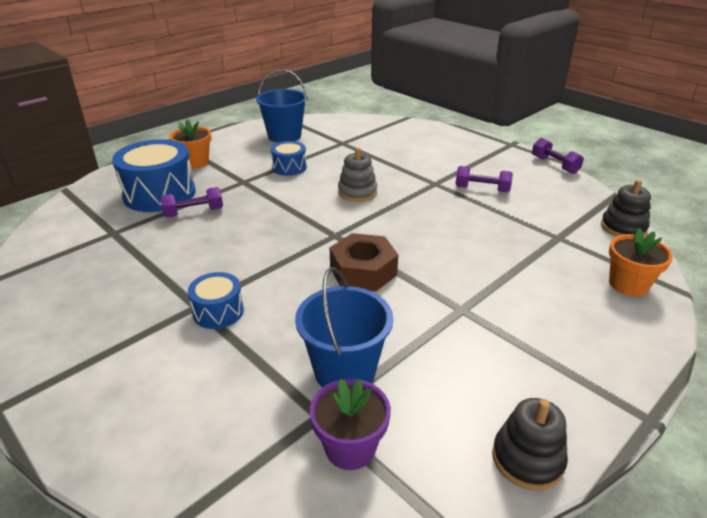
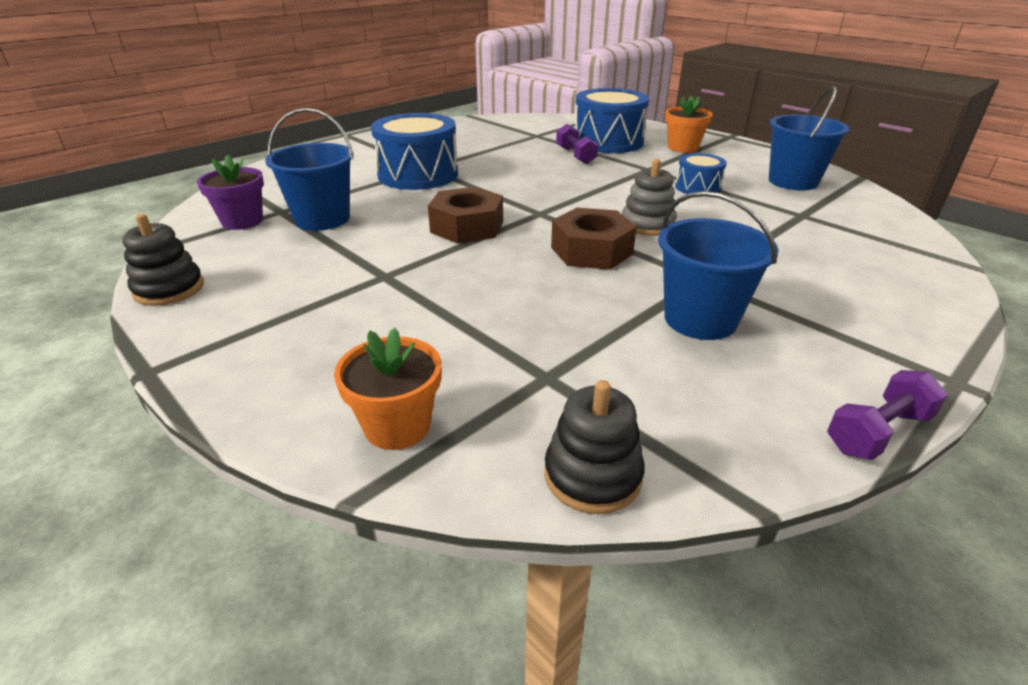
camera: 90 degrees right, 0 degrees up
blue drum [188,272,244,329] -> blue drum [371,113,458,190], size x1.89
purple dumbbell [455,166,513,192] -> blue bucket [658,191,779,340]
none -> brown nut [551,208,637,270]

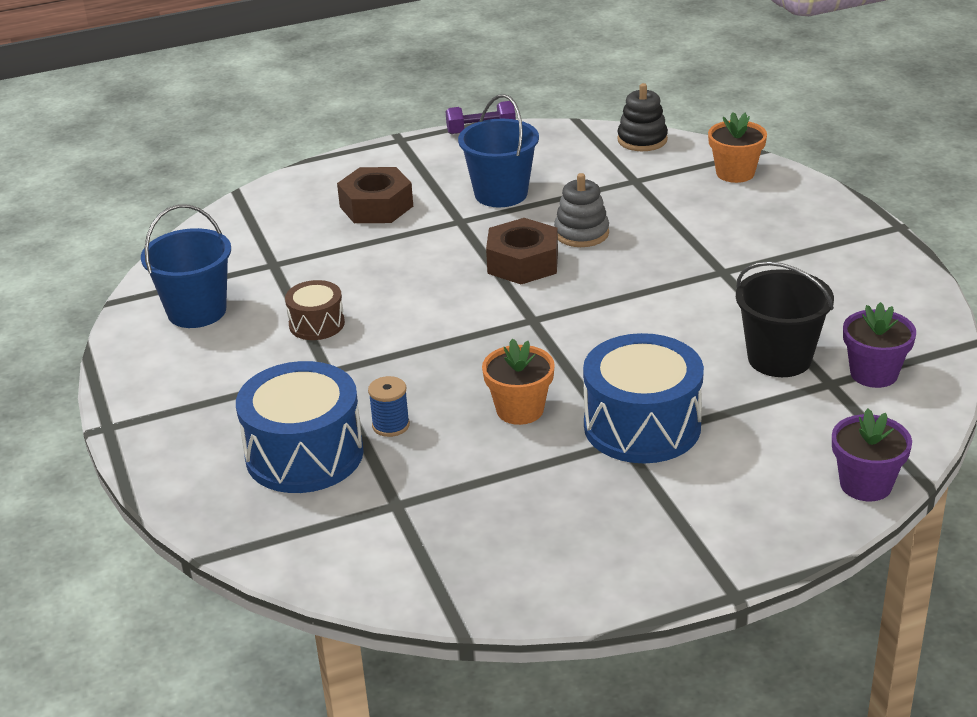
camera: 155 degrees left, 0 degrees up
black stacking toy [122,214,204,306] -> none
blue bucket [265,108,353,231] -> black bucket [736,261,834,377]
brown nut [428,187,503,244] -> brown nut moved to [337,167,413,223]
purple dumbbell [556,124,599,164] -> blue spool [368,376,410,437]
grey stacking toy [622,159,677,236] -> grey stacking toy moved to [554,173,609,247]
orange flower pot [665,96,713,153] -> orange flower pot moved to [482,339,555,425]
blue drum [675,153,727,194] -> brown drum [285,280,345,340]
none -> purple flower pot [832,409,912,501]

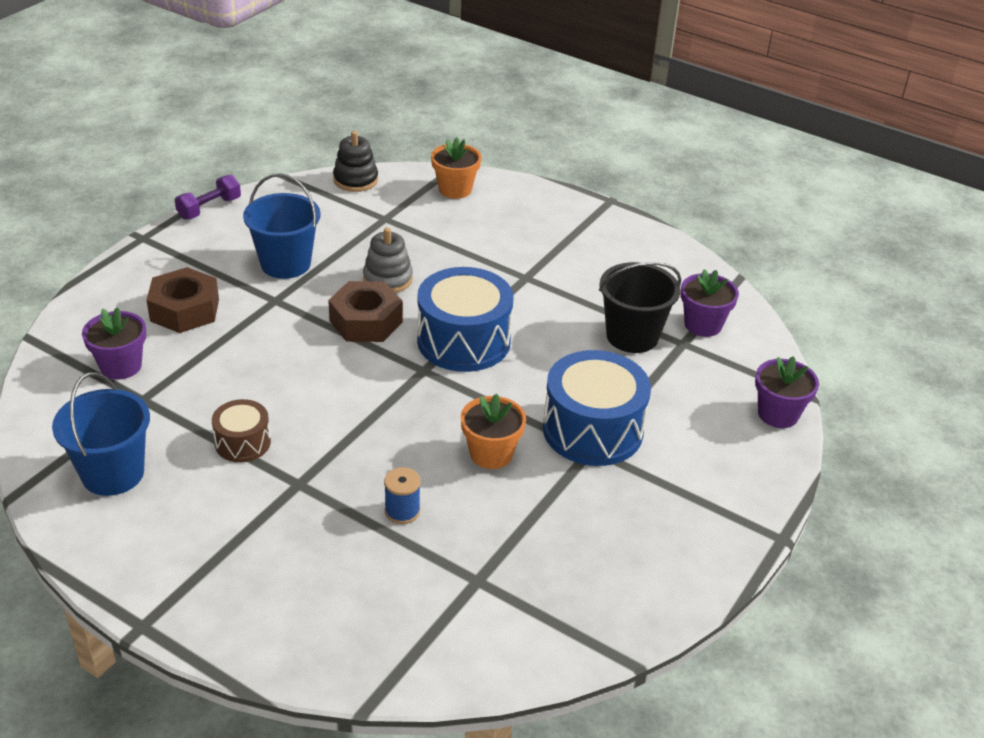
camera: 40 degrees left, 5 degrees up
blue drum [236,361,364,493] -> blue drum moved to [417,267,513,372]
none -> purple flower pot [82,307,146,380]

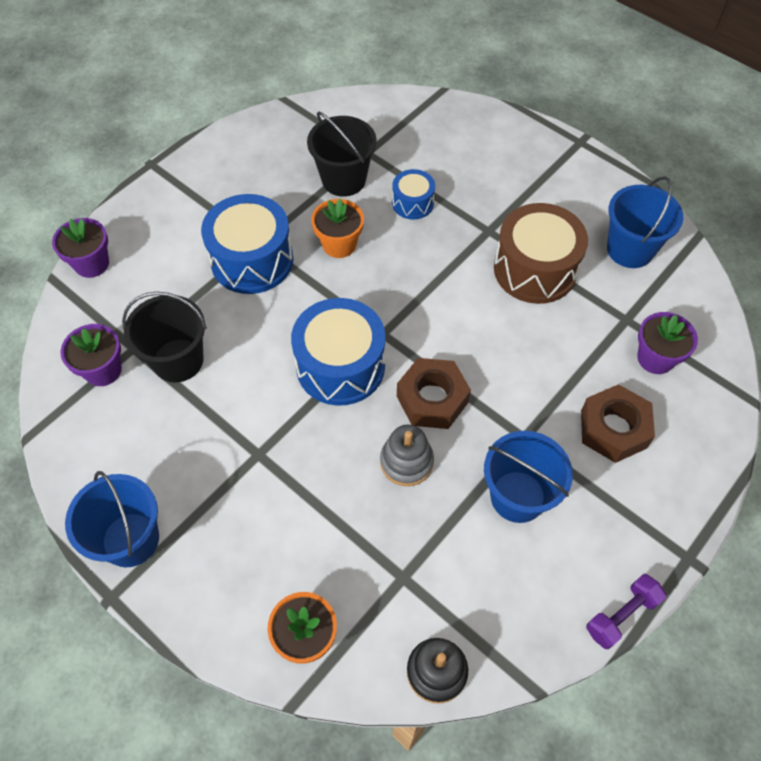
camera: 170 degrees left, 20 degrees up
brown drum [212,399,271,462] -> brown drum [494,203,588,304], size x1.89
blue spool [384,467,421,524] -> blue drum [392,169,435,220]
none -> blue bucket [65,471,159,567]
none -> black bucket [307,111,377,197]

